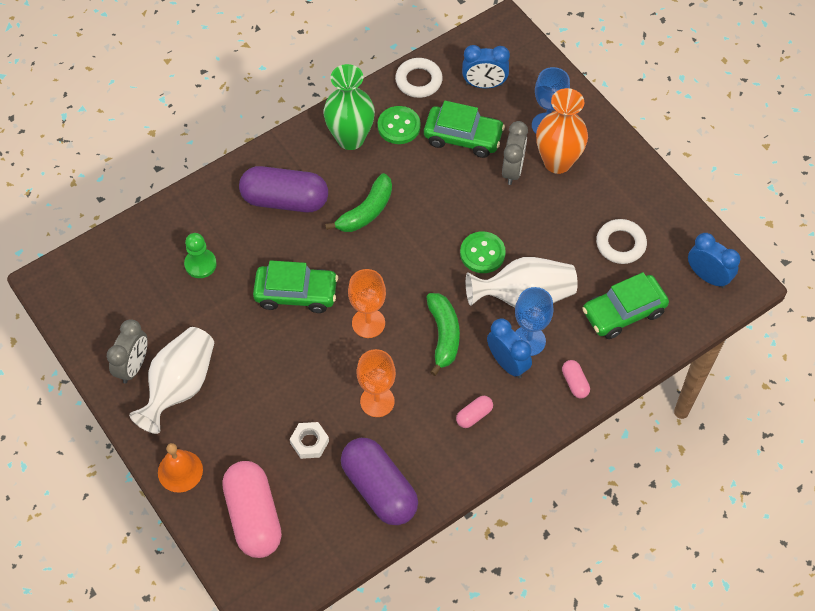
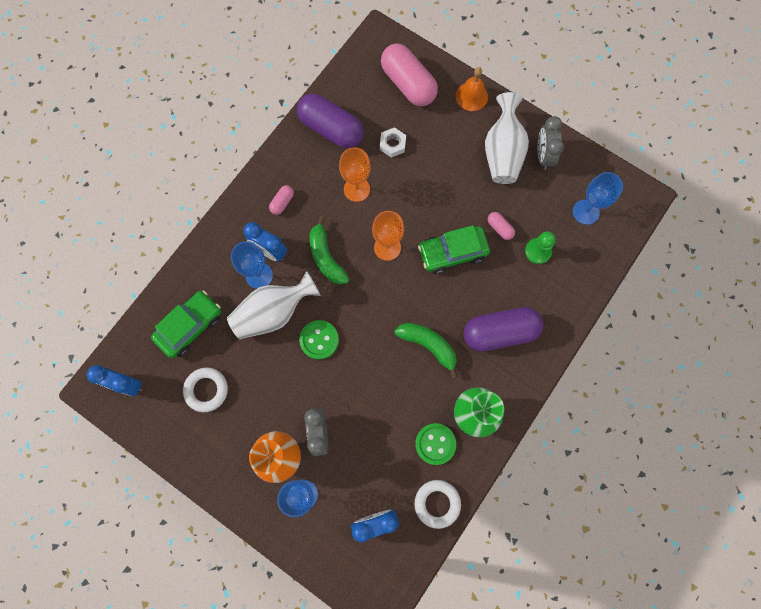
camera: 160 degrees right, 15 degrees up
green banana [325,173,392,232] -> green banana turned 105 degrees clockwise [394,323,458,378]
green car [424,101,505,158] -> none
pink capsule [562,360,590,399] -> pink capsule moved to [488,212,515,240]
none -> blue goblet [573,172,623,225]

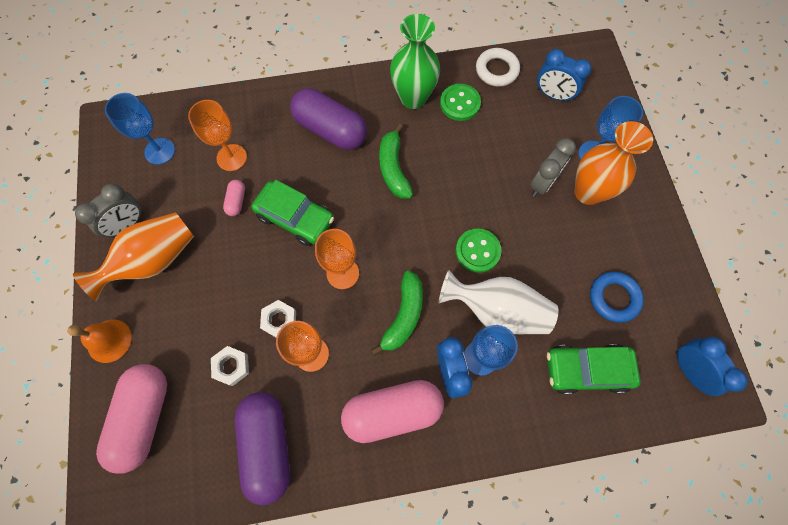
camera: 135 degrees left, 5 degrees down
white ring [183,367,228,412] -> blue ring [590,272,644,323]
pink capsule [269,185,294,215] -> pink capsule [341,380,444,443], size x2.28
white vase [485,92,529,184] -> orange vase [73,212,194,301]
green pawn [525,231,556,264] -> orange goblet [188,100,247,171]
none -> white nut [260,300,296,337]

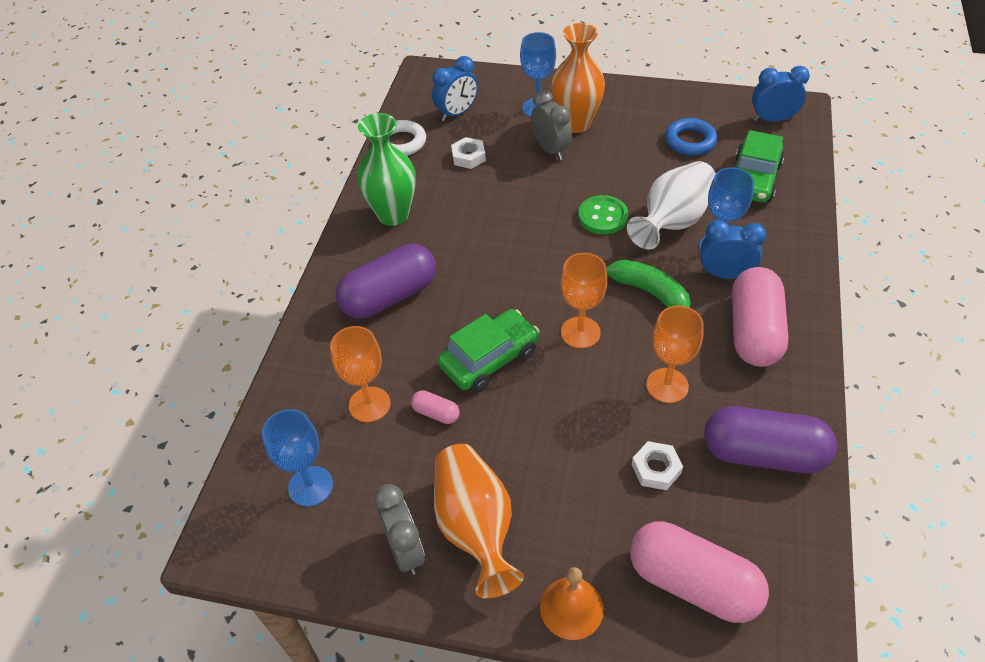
camera: 65 degrees left, 20 degrees down
white nut [260,300,296,337] -> white nut moved to [451,137,486,169]
green banana [379,124,413,199] -> none
green button [440,84,481,121] -> none

